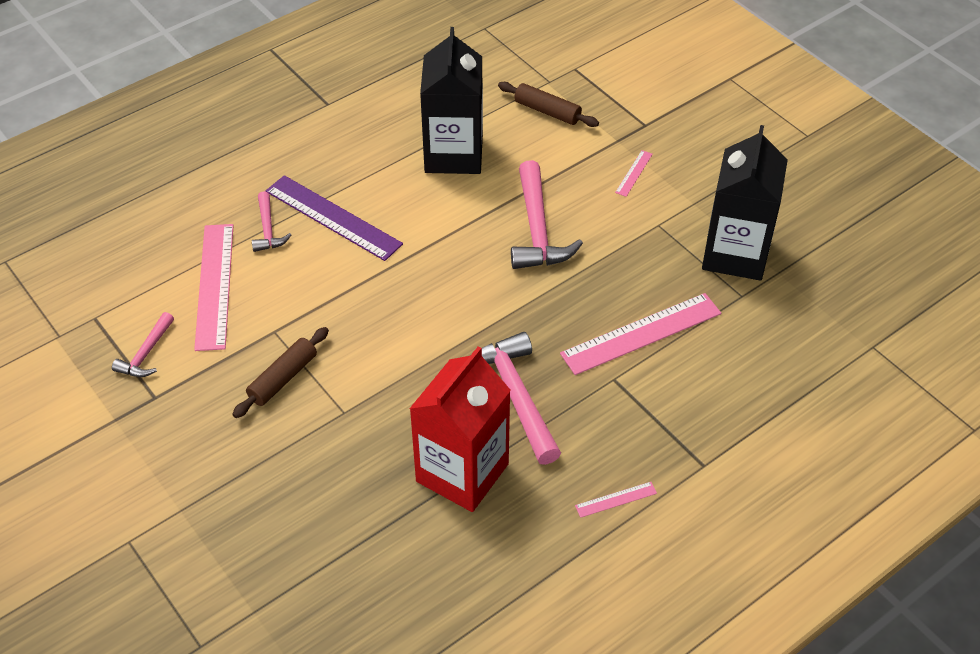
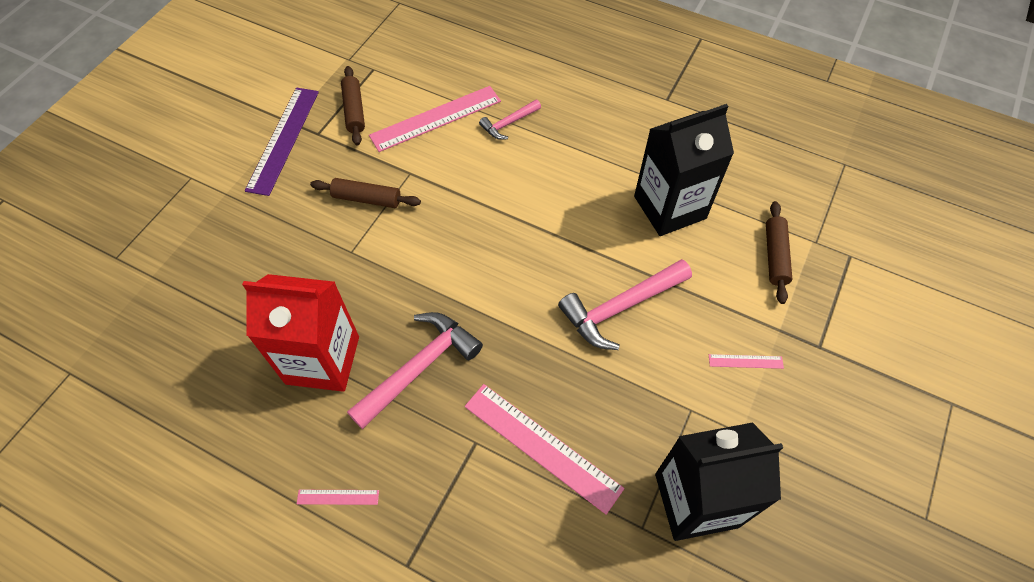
camera: 65 degrees right, 10 degrees up
pink hammer [112,312,174,377] -> brown rolling pin [341,66,365,145]
purple ruler [266,175,403,261] -> purple ruler moved to [245,88,319,196]
pink ruler [575,482,657,518] -> pink ruler turned 45 degrees counterclockwise [297,490,379,505]

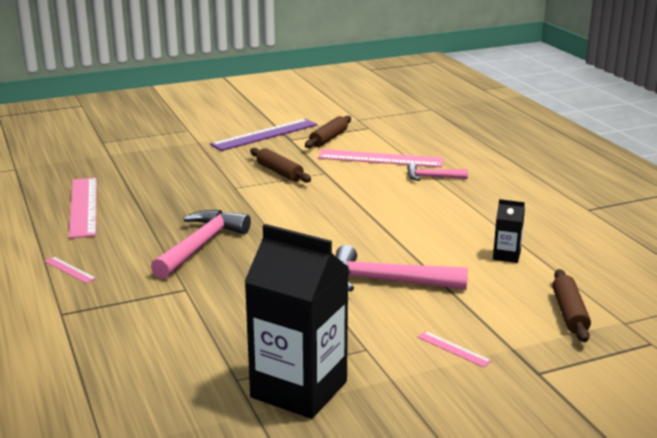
camera: 40 degrees right, 35 degrees down
red carton [242,274,359,392] -> none
pink hammer [347,312,483,429] -> pink hammer turned 60 degrees counterclockwise [151,210,251,279]
pink ruler [465,384,625,515] -> pink ruler moved to [69,178,97,238]
black carton [634,104,734,236] -> black carton [493,199,525,263], size x0.44
brown rolling pin [766,201,792,304] -> brown rolling pin turned 45 degrees counterclockwise [552,269,591,342]

